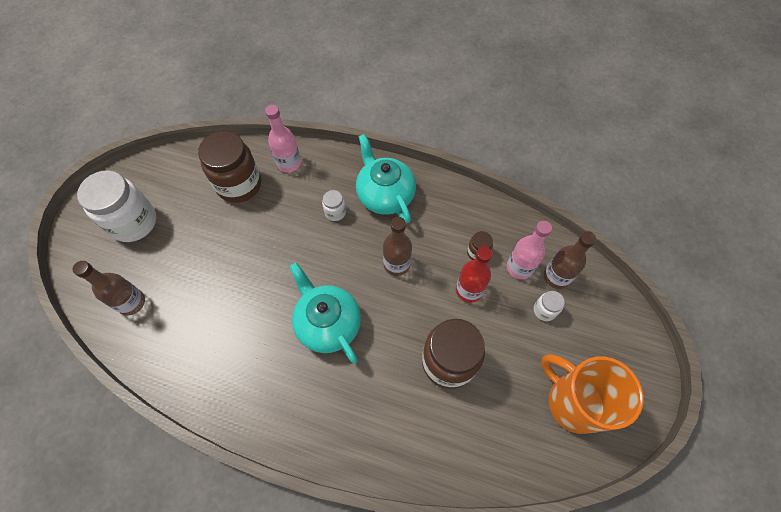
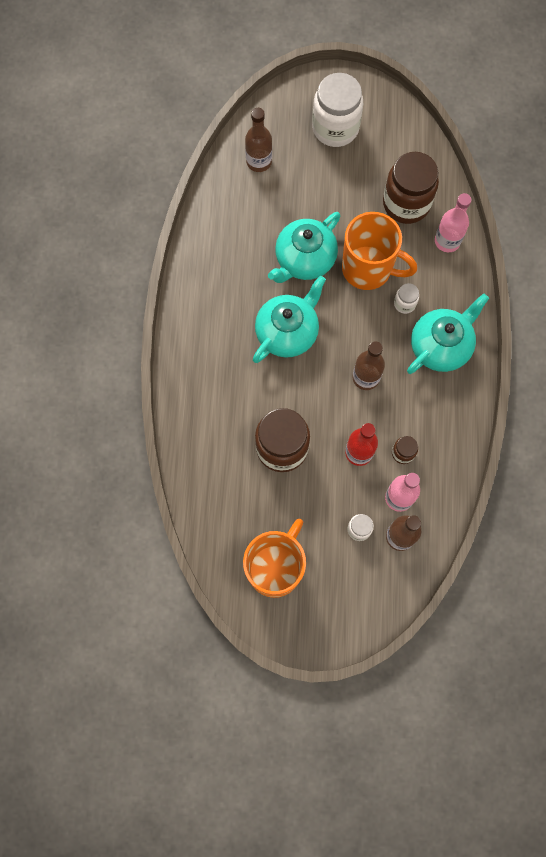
camera: 75 degrees right, 10 degrees up
none -> turquoise teapot [268,212,341,283]
none -> orange mug [342,212,417,290]

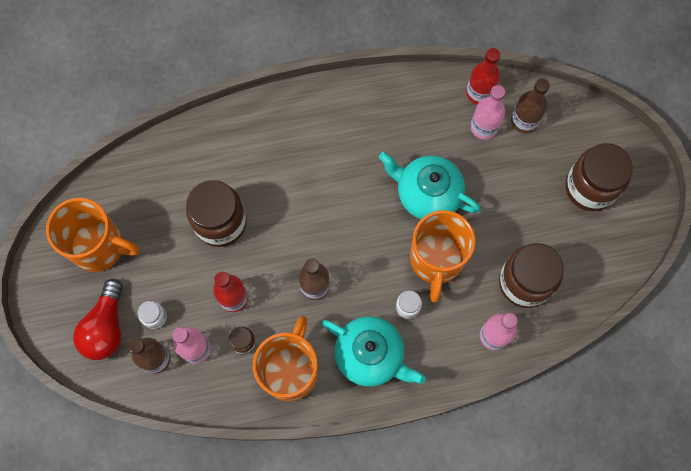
camera: 75 degrees right, 0 degrees up
turquoise teapot [253,276,326,363] -> none
white jar [312,73,363,147] -> brown jar [565,143,633,211]
none -> red light bulb [73,279,123,360]
none -> orange mug [253,316,317,401]
none -> red bottle [466,48,500,105]
none -> pink bottle [471,85,505,140]

